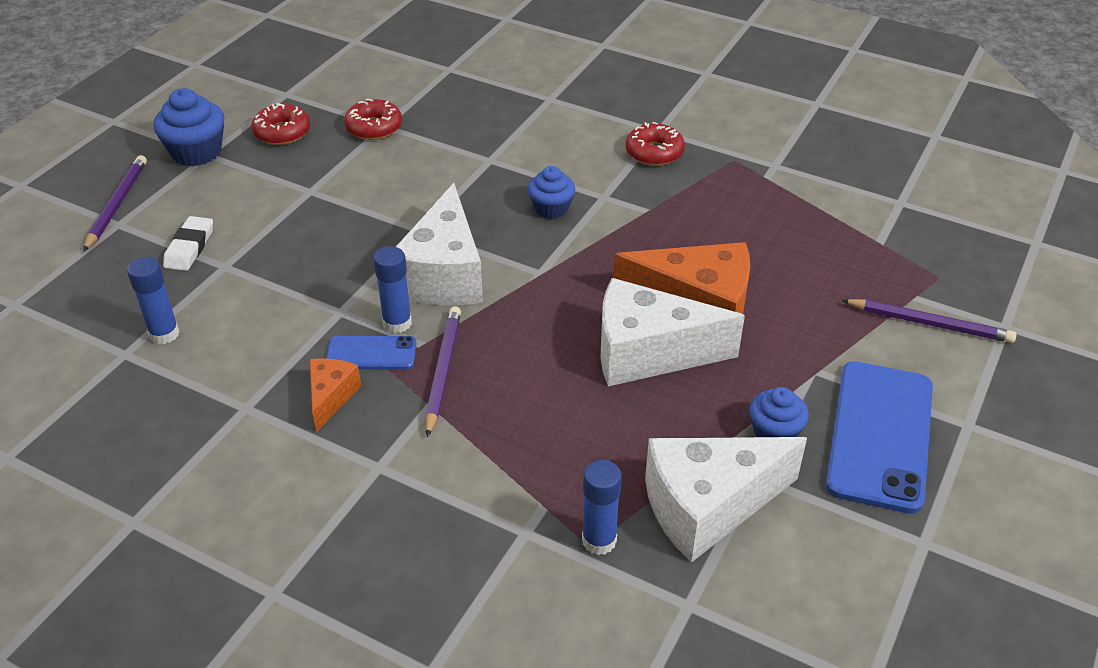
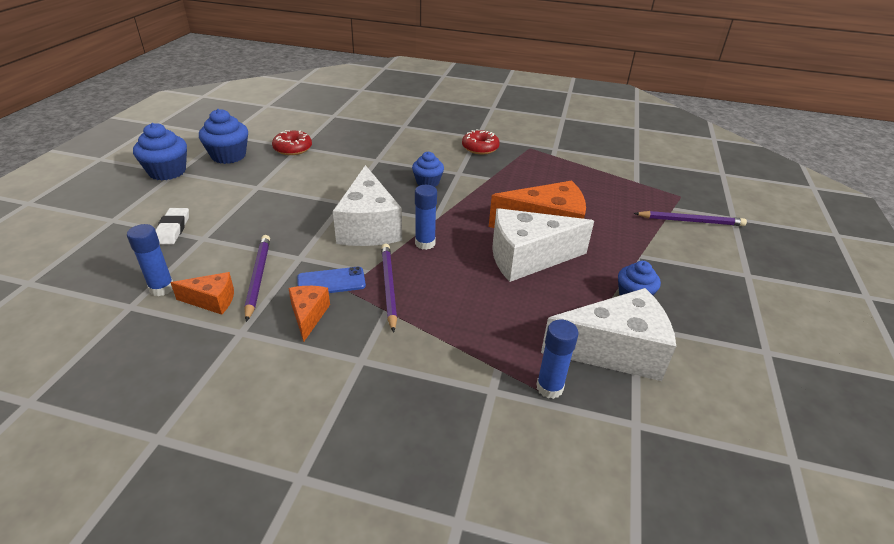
camera: 15 degrees left, 5 degrees down
purple pencil [83,155,147,252] -> purple pencil moved to [244,235,270,322]
red donut [251,103,310,145] -> blue cupcake [199,109,248,164]
blue glue stick [373,246,412,333] -> blue glue stick moved to [415,185,437,250]
white cheese [645,437,807,563] -> white cheese turned 150 degrees counterclockwise [541,288,676,381]
blue phone [826,361,933,514] -> none
none -> orange cheese [170,272,234,315]

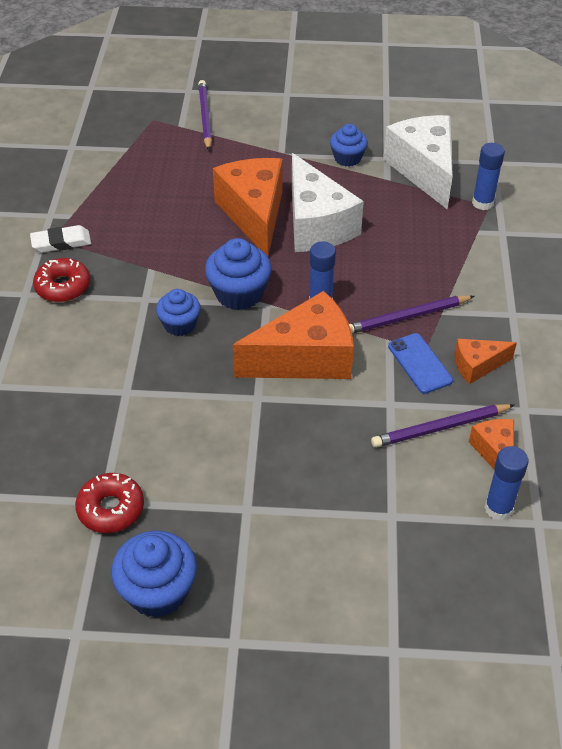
camera: 100 degrees left, 10 degrees up
blue cupcake [133,123,187,181] -> blue cupcake moved to [205,238,272,310]
white eraser [156,208,189,244] -> white eraser moved to [30,225,91,253]
white cheese [333,165,402,246] -> orange cheese [233,291,354,379]

